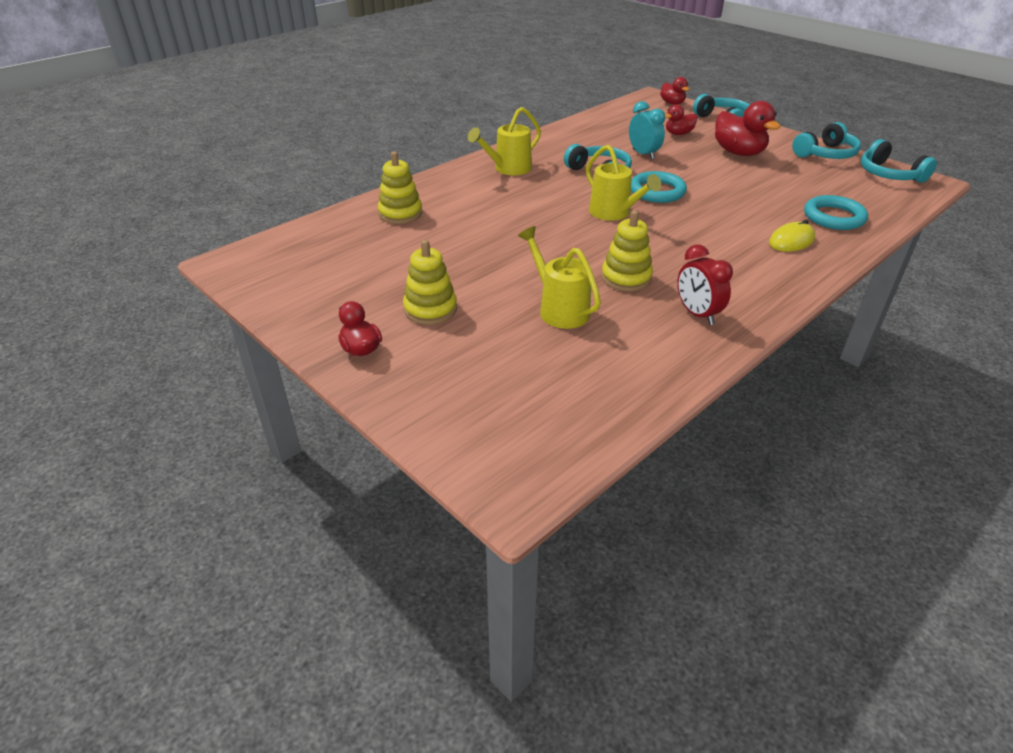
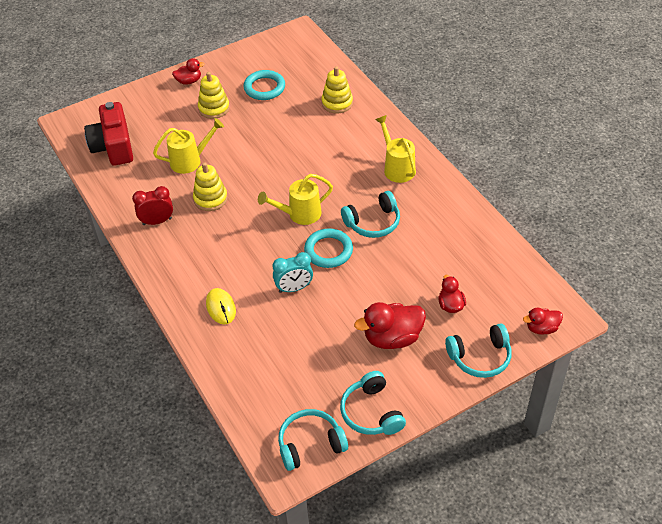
camera: 105 degrees right, 10 degrees up
turquoise clock [629,101,665,159] -> turquoise clock moved to [273,252,313,293]
turquoise ring [804,195,868,230] -> turquoise ring moved to [243,70,285,100]
none -> red camera [84,102,133,166]

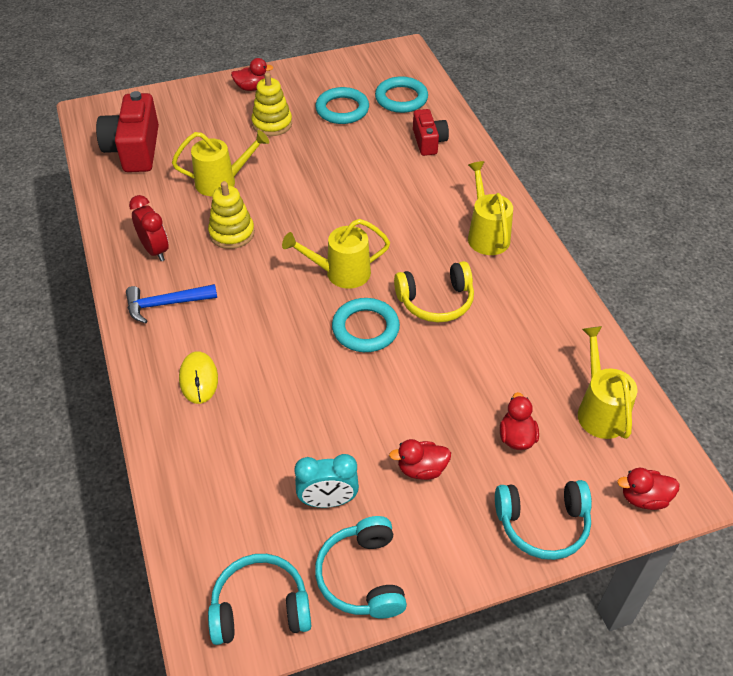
camera: 10 degrees right, 0 degrees up
red clock [132,186,173,225] -> red clock turned 60 degrees clockwise [129,195,169,261]
turquoise clock [273,252,313,293] -> turquoise clock moved to [294,454,359,508]
yellow stacking toy [321,66,353,114] -> red camera [413,109,449,156]
turquoise headphones [341,191,400,238] -> yellow headphones [394,261,474,322]
red duck [354,302,426,349] -> red duck [389,439,451,480], size x0.57
none -> blue hammer [126,284,217,323]
none -> turquoise ring [375,76,428,113]
none -> yellow watering can [578,326,638,439]

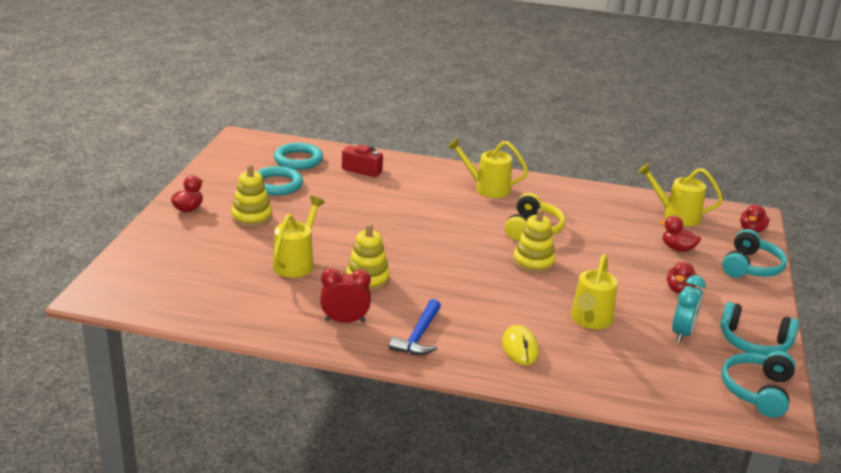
camera: 60 degrees left, 20 degrees down
red camera [96,91,159,172] -> none
yellow mouse [179,351,218,404] -> yellow mouse turned 60 degrees clockwise [502,325,539,365]
yellow watering can [282,219,390,289] -> yellow watering can moved to [571,254,618,329]
turquoise ring [332,298,400,352] -> yellow stacking toy [513,209,556,274]

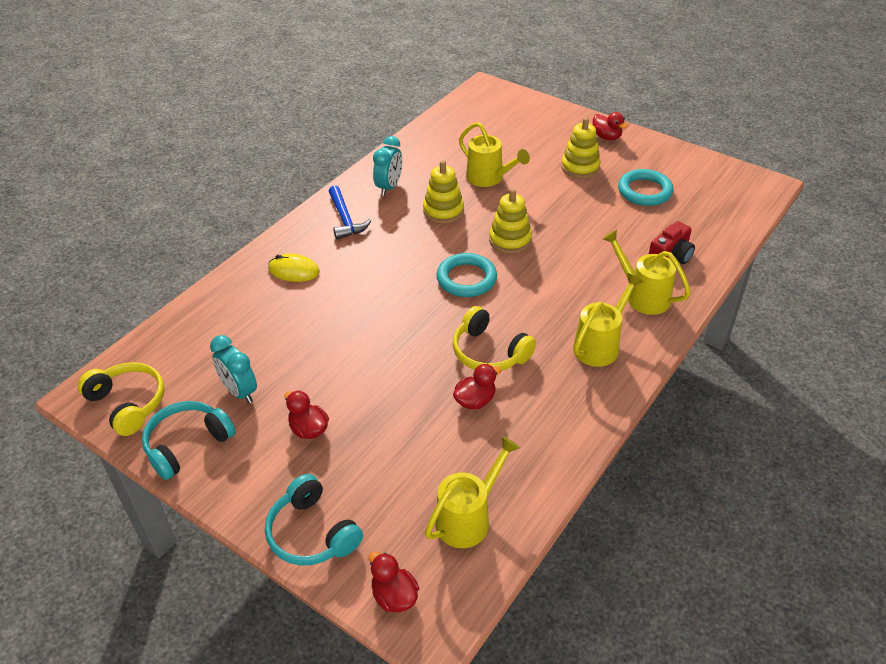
camera: 115 degrees right, 15 degrees up
turquoise ring [274,143,323,170] -> turquoise ring moved to [436,253,497,297]
red clock [320,268,371,323] -> turquoise clock [373,136,402,196]
blue hammer [389,299,441,355] -> blue hammer turned 150 degrees counterclockwise [328,185,371,239]
yellow stacking toy [513,209,556,274] -> yellow stacking toy moved to [489,189,532,253]
yellow watering can [571,254,618,329] -> yellow watering can moved to [602,229,691,315]
red duck [659,216,701,252] -> red duck moved to [453,364,501,410]
turquoise headphones [722,351,796,418] -> yellow headphones [78,362,165,436]

